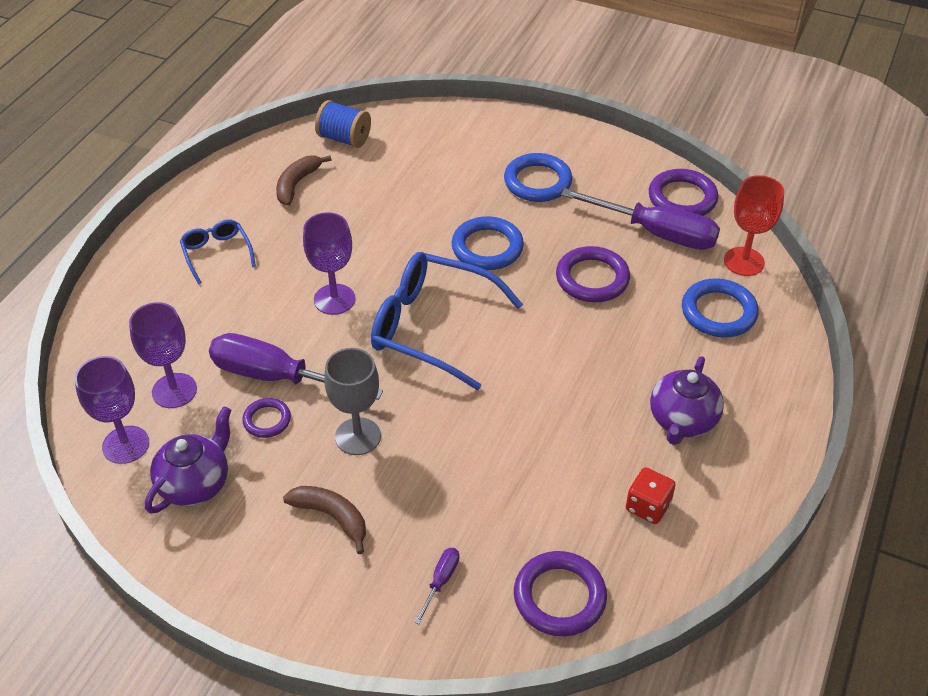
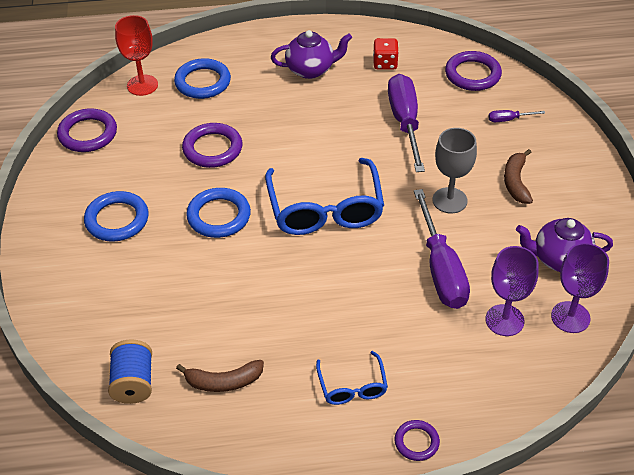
camera: 120 degrees left, 0 degrees up
blue glasses [180,219,256,284] -> blue glasses turned 45 degrees counterclockwise [316,351,388,405]
purple ring [242,398,291,438] -> purple ring moved to [395,420,440,461]
purple goblet [303,212,355,315] -> none
purple screwdriver [561,188,720,250] -> purple screwdriver moved to [388,74,425,172]

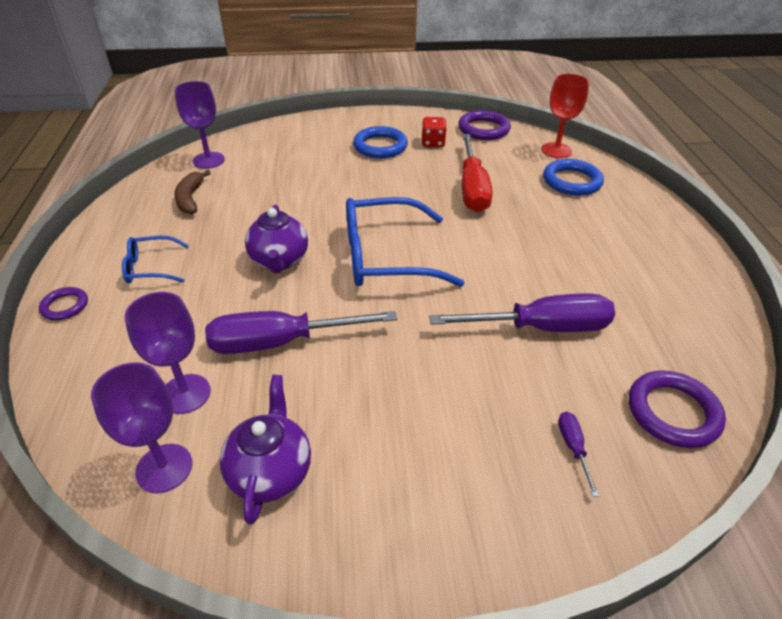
camera: 90 degrees right, 5 degrees down
blue spool [108,339,152,404] -> purple goblet [175,81,225,169]
purple ring [182,123,242,168] -> red screwdriver [462,134,493,212]
blue ring [186,188,251,238] -> none
purple teapot [271,30,352,79] -> purple teapot moved to [245,204,308,274]
red dice [373,38,399,70] -> red dice moved to [422,117,447,147]
grey goblet [433,128,477,213] -> none
brown banana [504,149,533,204] -> none

